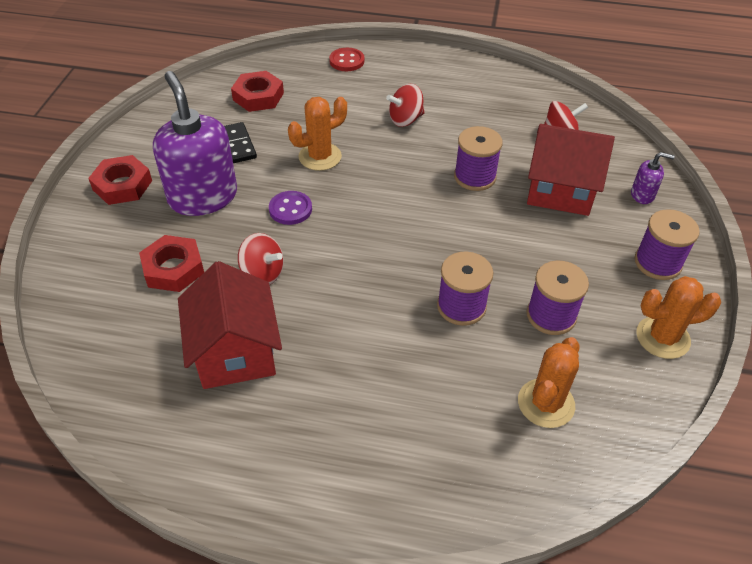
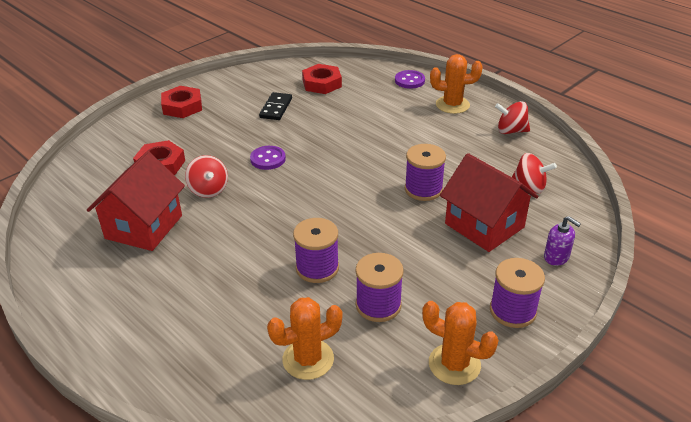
camera: 35 degrees right, 10 degrees down
purple soap dispenser [153,71,237,216] -> none
orange cactus [288,97,347,171] -> orange cactus moved to [430,54,483,114]
red button [329,48,364,71] -> purple button [395,70,425,89]
red spinning top [386,84,425,127] -> red spinning top moved to [495,101,530,134]

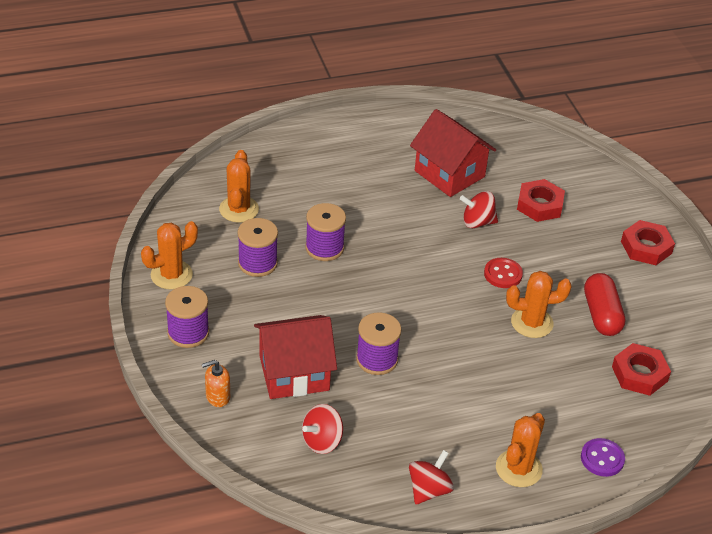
camera: 115 degrees right, 5 degrees up
purple button [250,146,286,170] -> red button [484,258,523,288]
black domino [259,92,292,120] -> red capsule [584,273,625,336]
purple soap dispenser [544,216,581,266] -> orange soap dispenser [202,360,230,407]
none -> orange cactus [506,271,572,338]

